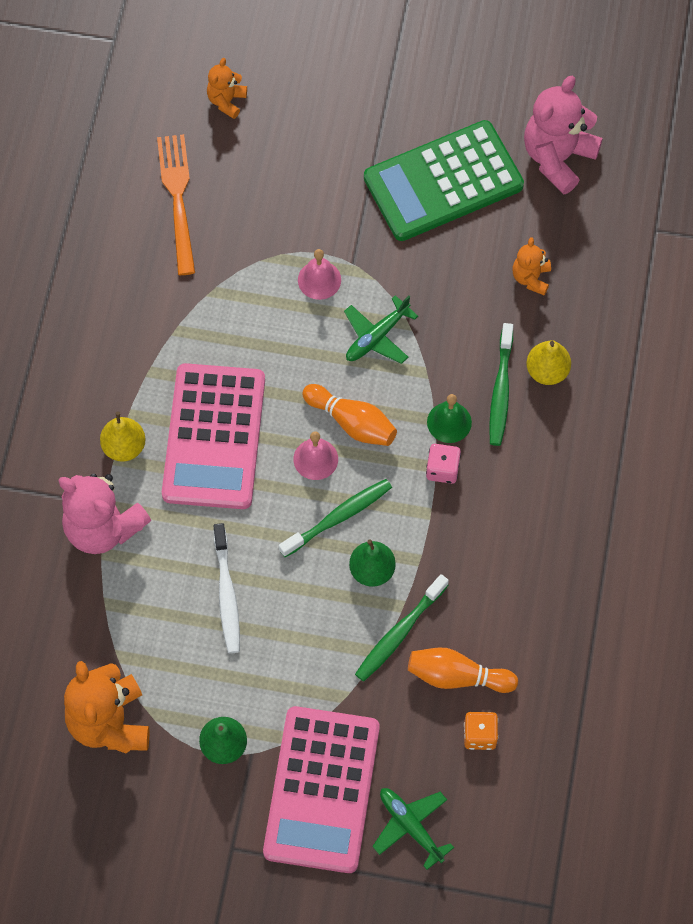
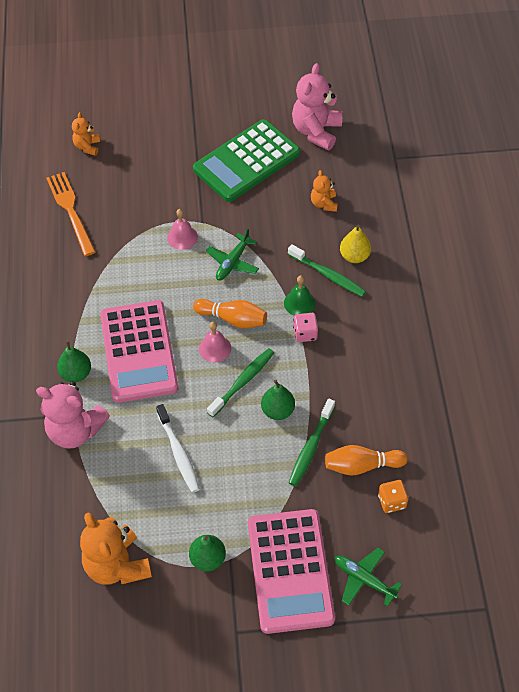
camera: 15 degrees left, 10 degrees down
yellow pear [100,412,146,462] -> green pear [57,340,91,382]
green toothbrush [489,323,513,446] -> green toothbrush turned 45 degrees counterclockwise [288,244,366,297]

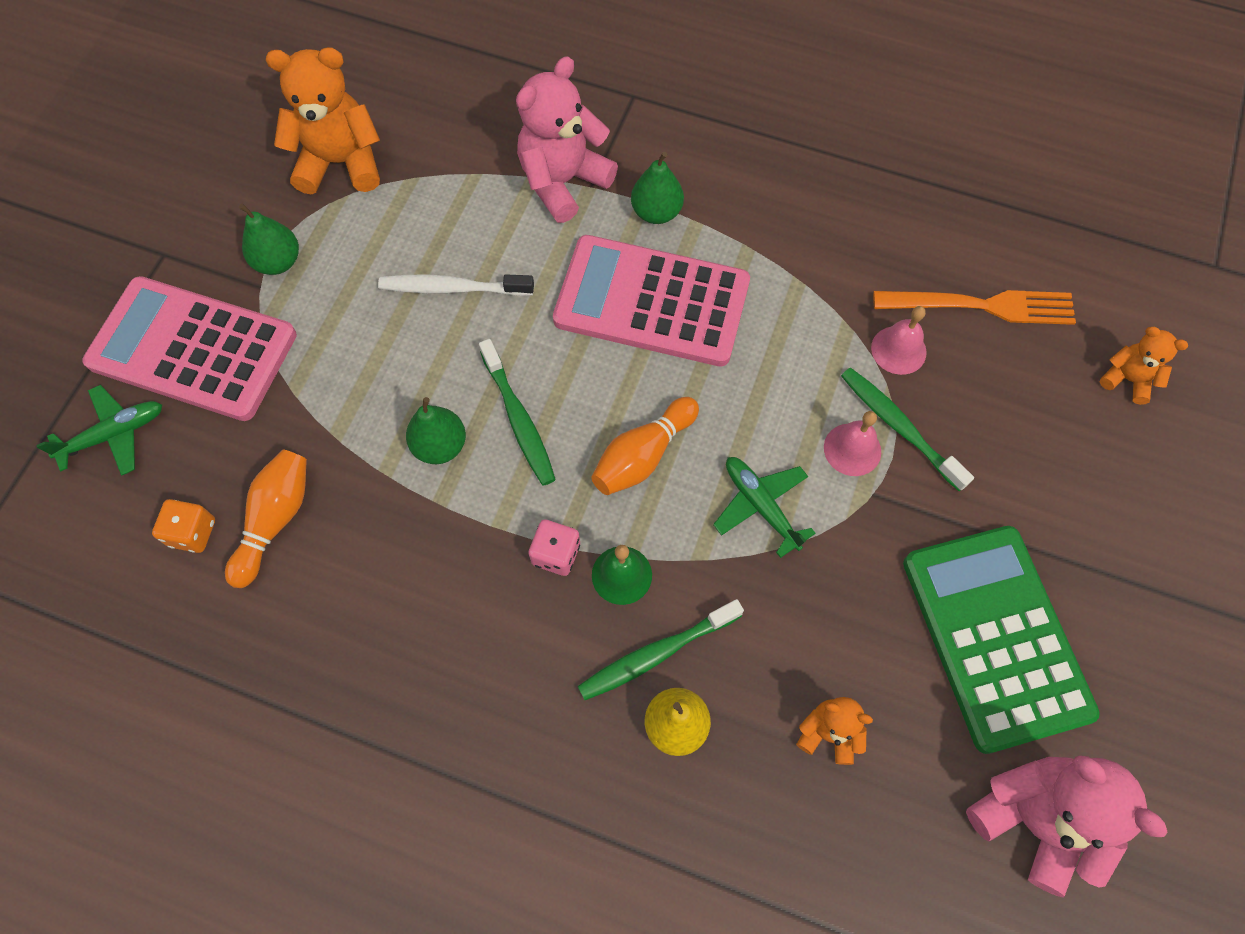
camera: 115 degrees right, 10 degrees up
pink bell [199,322,231,362] -> pink bell moved to [871,306,927,375]
green toothbrush [289,399,335,487] -> green toothbrush moved to [841,367,974,491]

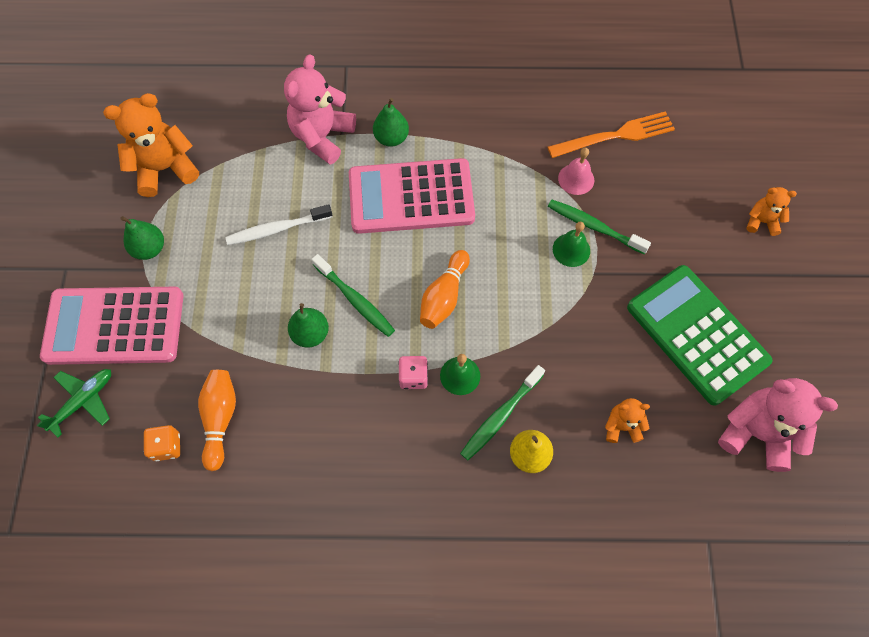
camera: 20 degrees left, 0 degrees up
green plane [713,457,816,558] -> none
pink bell [824,411,881,476] -> green bell [553,222,590,267]
orange teddy bear [1100,327,1188,405] -> orange teddy bear moved to [747,187,797,236]

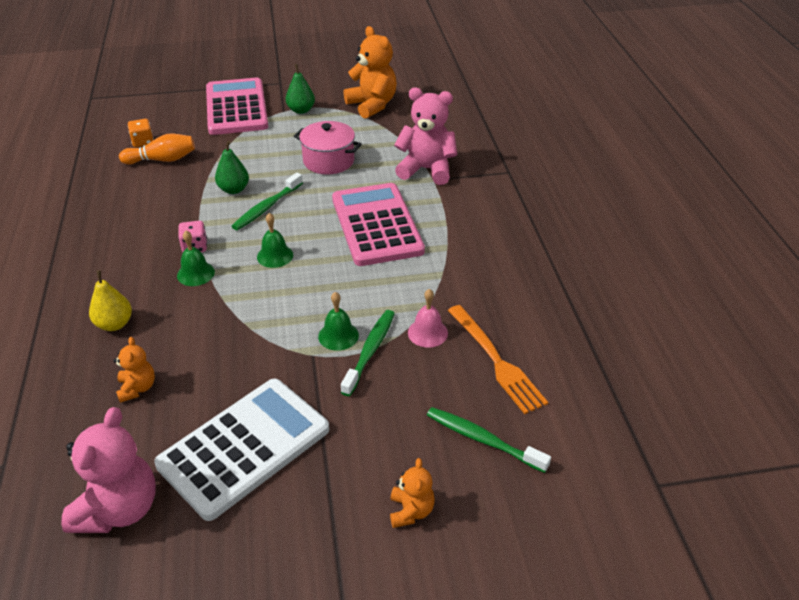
camera: 80 degrees right, 25 degrees down
green plane [37,369,111,437] -> none
white toothbrush [225,204,332,245] -> pink pot [294,121,362,175]
green pear [373,98,409,147] -> none
orange bowling pin [420,250,470,329] -> green bell [257,213,293,268]
green toothbrush [460,365,545,460] -> green toothbrush moved to [427,407,551,473]
green calculator [627,265,773,406] -> white calculator [154,378,329,521]

